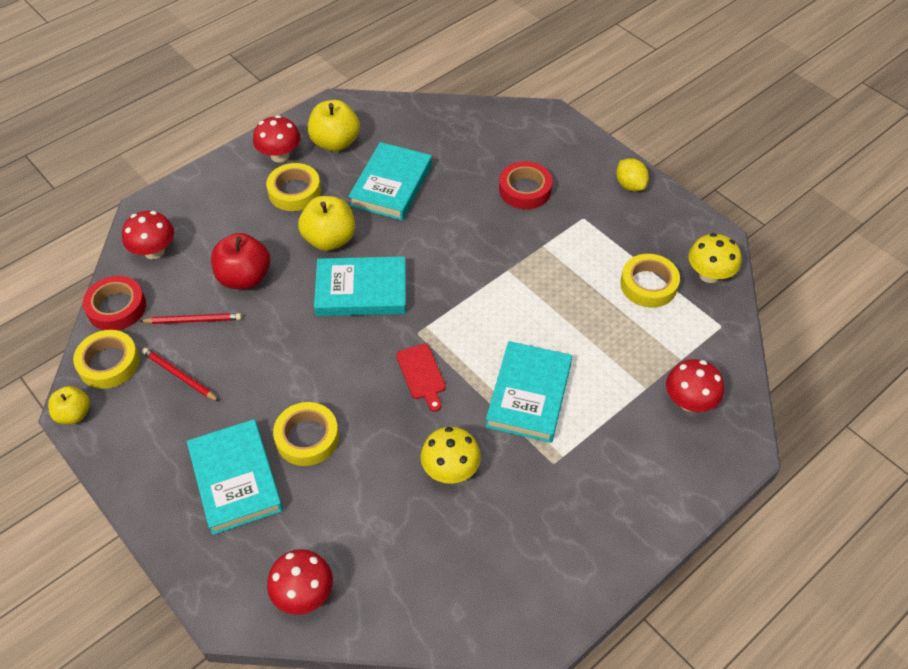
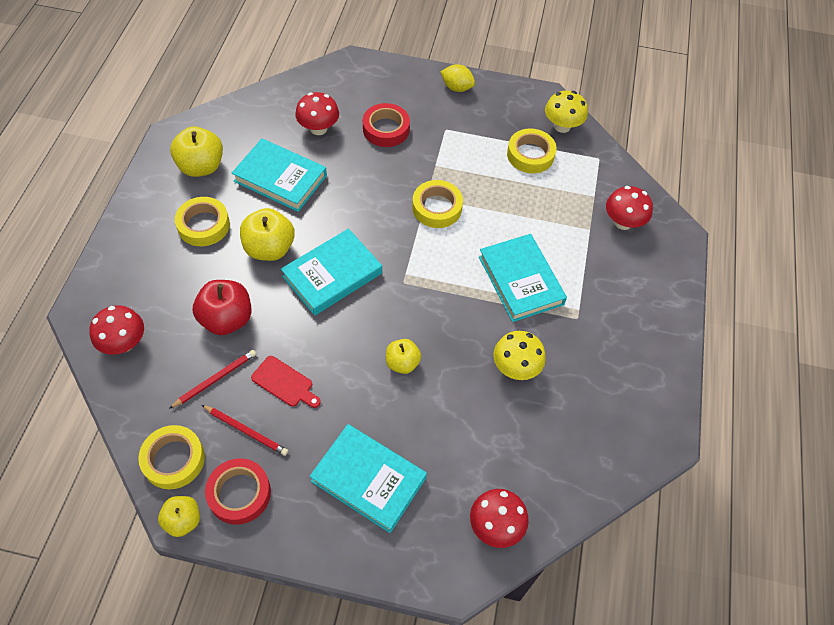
camera: 40 degrees left, 5 degrees up
red tape [83,276,146,330] -> red tape moved to [205,458,271,525]
red pencil [142,348,219,401] -> red pencil turned 150 degrees counterclockwise [202,405,288,456]
red mushroom [253,115,300,162] -> red mushroom moved to [295,92,339,135]
yellow tape [273,402,339,466] -> yellow tape moved to [412,180,463,228]
turquoise book [348,142,432,221] -> turquoise book turned 45 degrees counterclockwise [232,138,327,212]
red cutting board [396,344,446,412] -> red cutting board moved to [251,356,321,408]
none -> yellow apple [386,339,421,374]

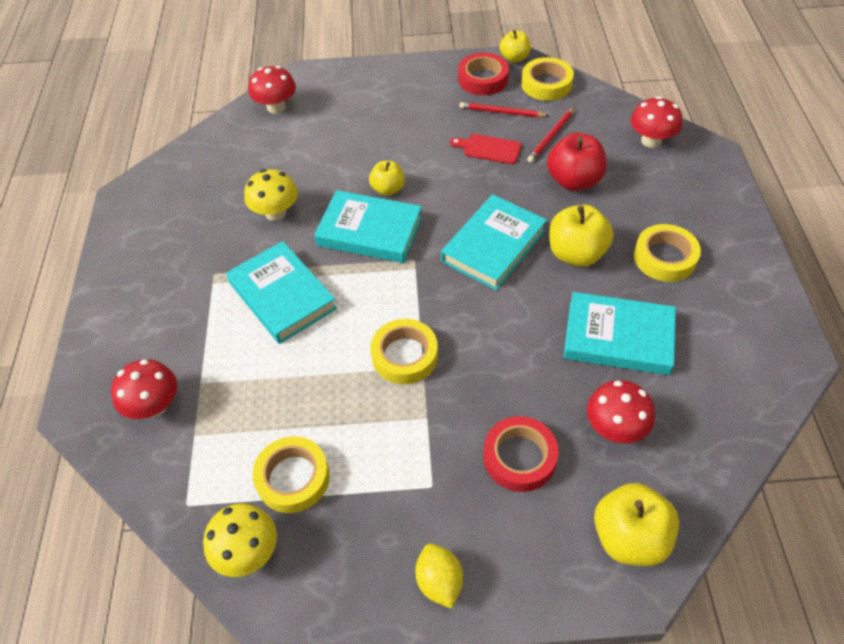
camera: 170 degrees right, 5 degrees down
yellow apple [170,126,223,177] -> yellow apple moved to [594,483,679,566]
turquoise book [309,424,427,533] -> turquoise book moved to [314,190,422,263]
yellow lemon [440,64,475,92] -> yellow lemon turned 60 degrees clockwise [415,544,463,609]

